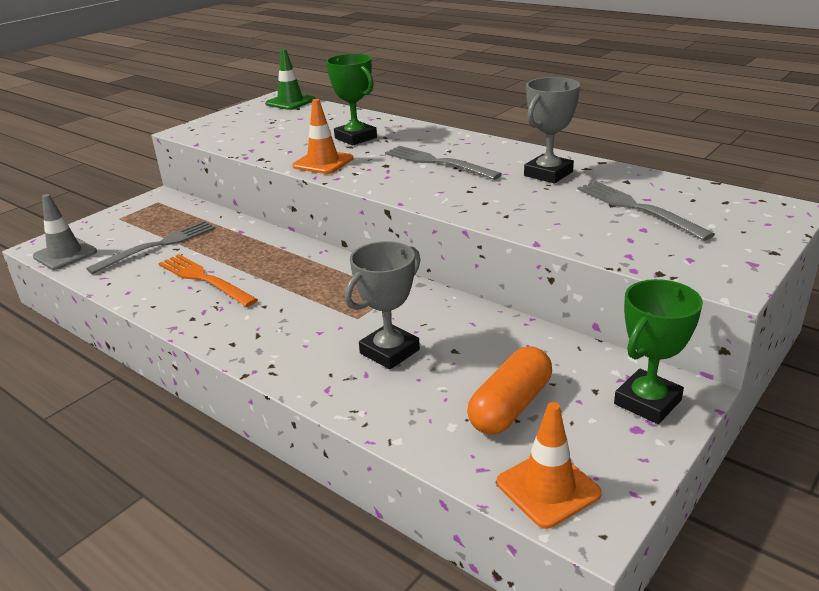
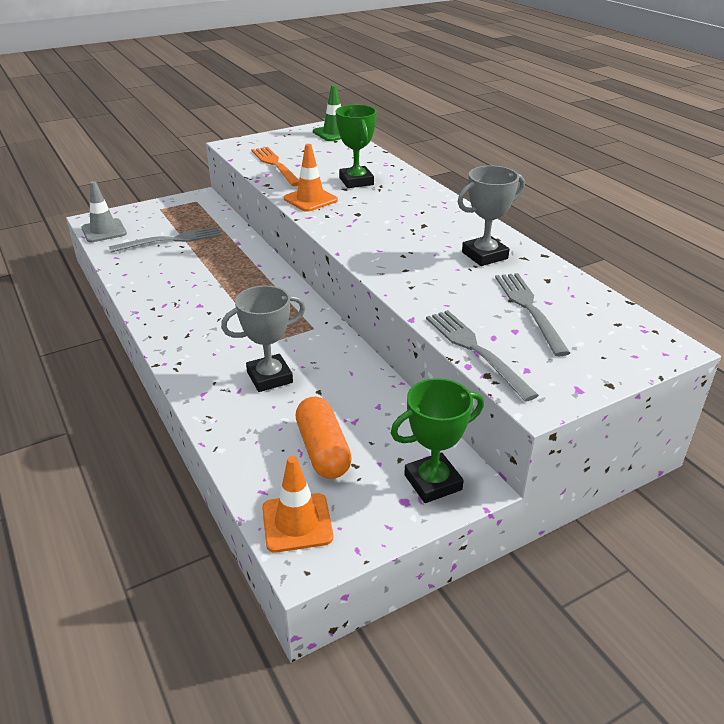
camera: 20 degrees right, 5 degrees up
orange fork [158,254,258,307] -> orange fork moved to [251,147,299,186]
grey fork [385,146,502,180] -> grey fork moved to [426,310,539,402]
orange capsule [467,346,552,435] -> orange capsule turned 75 degrees counterclockwise [295,397,352,479]

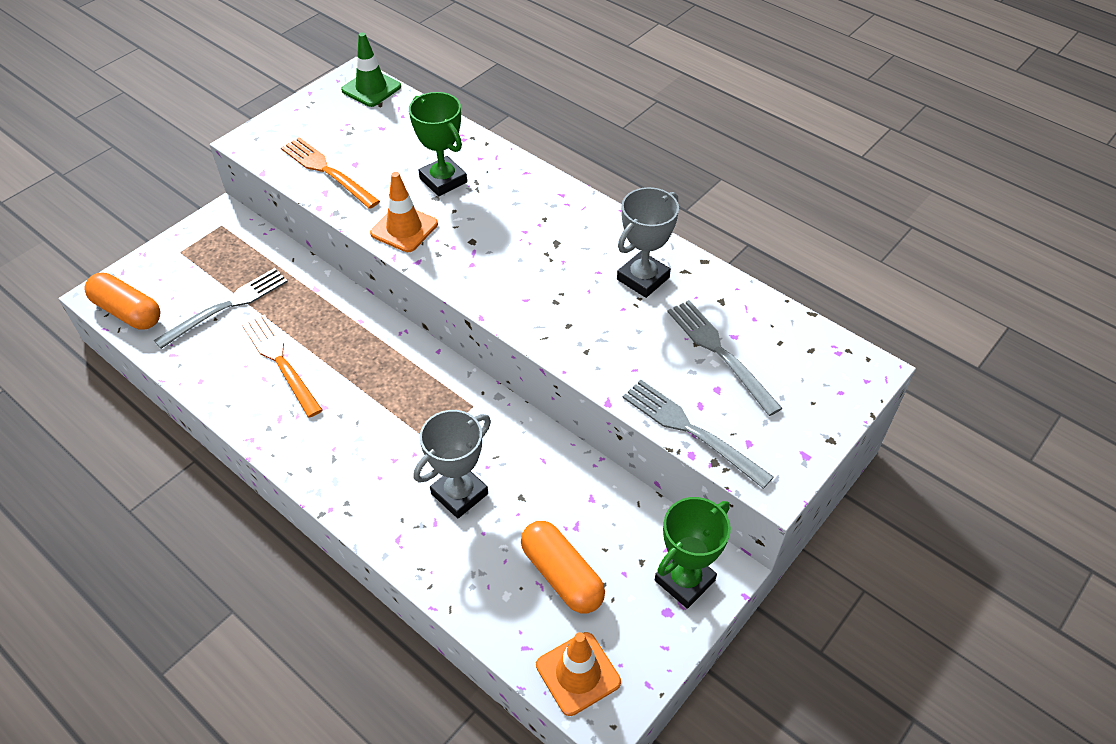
camera: 20 degrees left, 15 degrees up
grey traffic cone [81,181,127,243] -> orange capsule [85,273,161,330]
none -> orange fork [242,314,322,418]

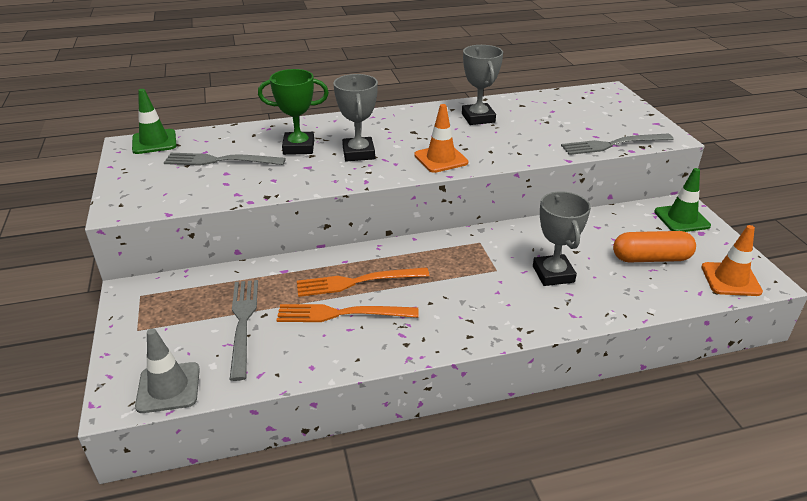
camera: 55 degrees left, 15 degrees down
orange capsule [85,273,161,330] -> grey traffic cone [135,329,200,413]
orange fork [281,137,380,209] -> orange fork moved to [297,267,429,297]
orange traffic cone [370,172,438,252] -> orange traffic cone moved to [414,104,468,173]
green trophy [655,497,731,609] -> green traffic cone [654,168,711,232]
grey fork [667,300,783,416] -> grey fork moved to [164,153,286,166]
none -> grey trophy [333,74,378,161]

